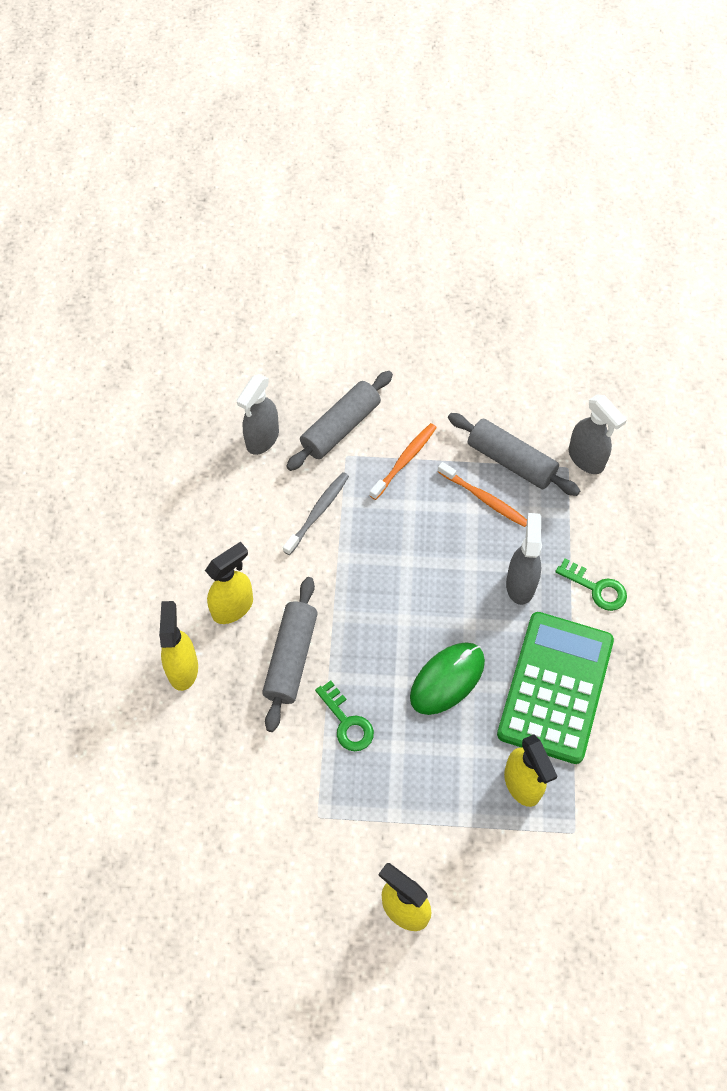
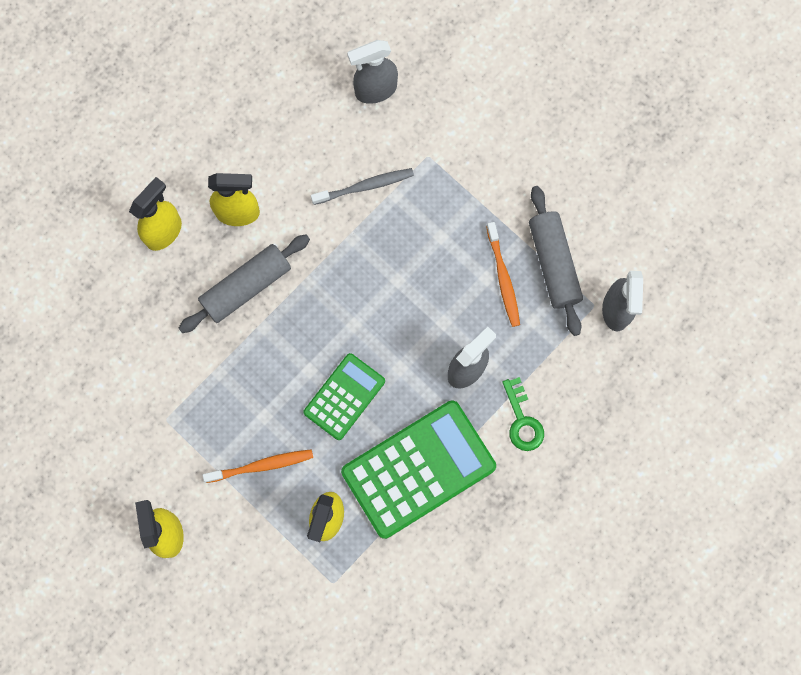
camera: 40 degrees right, 15 degrees up
grey rolling pin [286,371,393,471] -> none
green key [315,681,374,751] -> none
orange toothbrush [369,423,437,500] -> orange toothbrush moved to [203,449,313,483]
green mouse [410,642,485,715] -> green calculator [303,353,385,440]

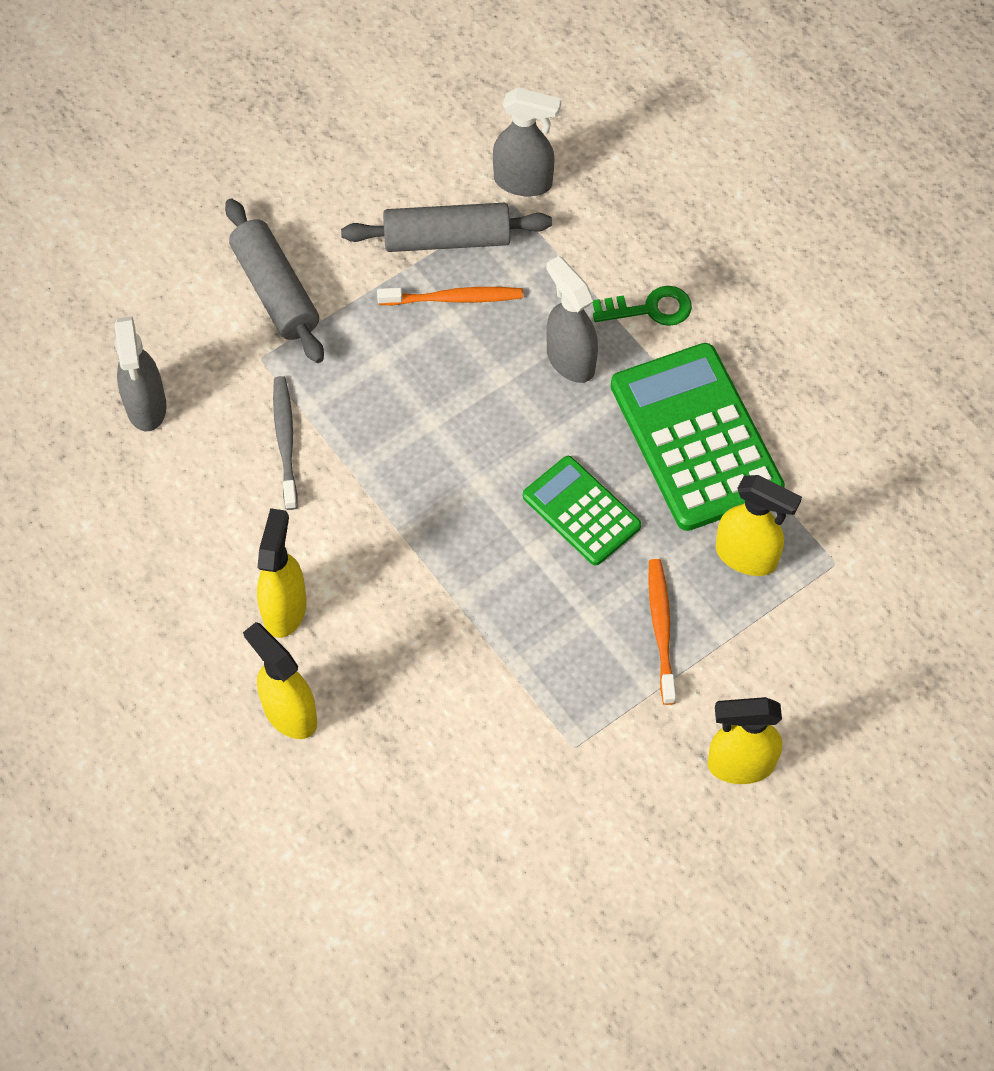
camera: 80 degrees left, 15 degrees down
grey rolling pin [179,234,310,333] -> grey rolling pin moved to [225,199,324,363]

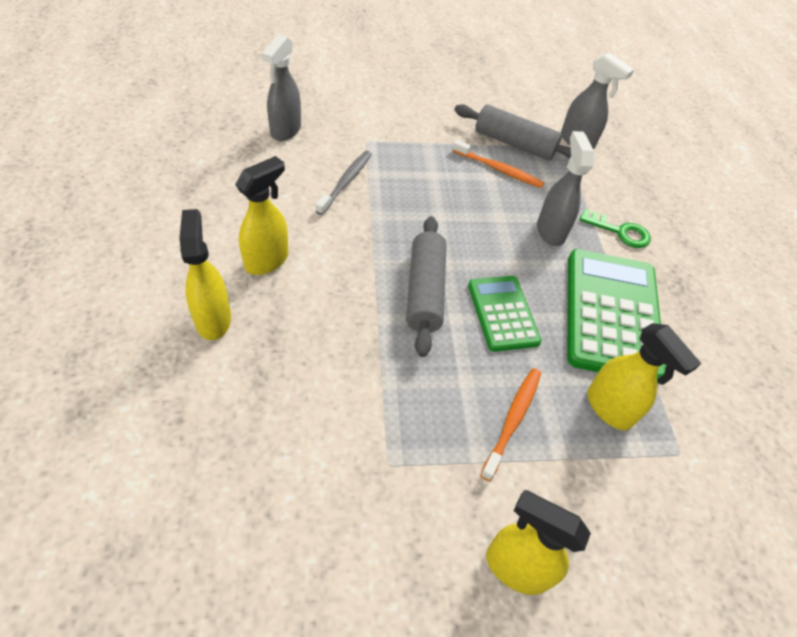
camera: 25 degrees right, 10 degrees down
grey rolling pin [225,199,324,363] -> grey rolling pin moved to [406,216,447,357]

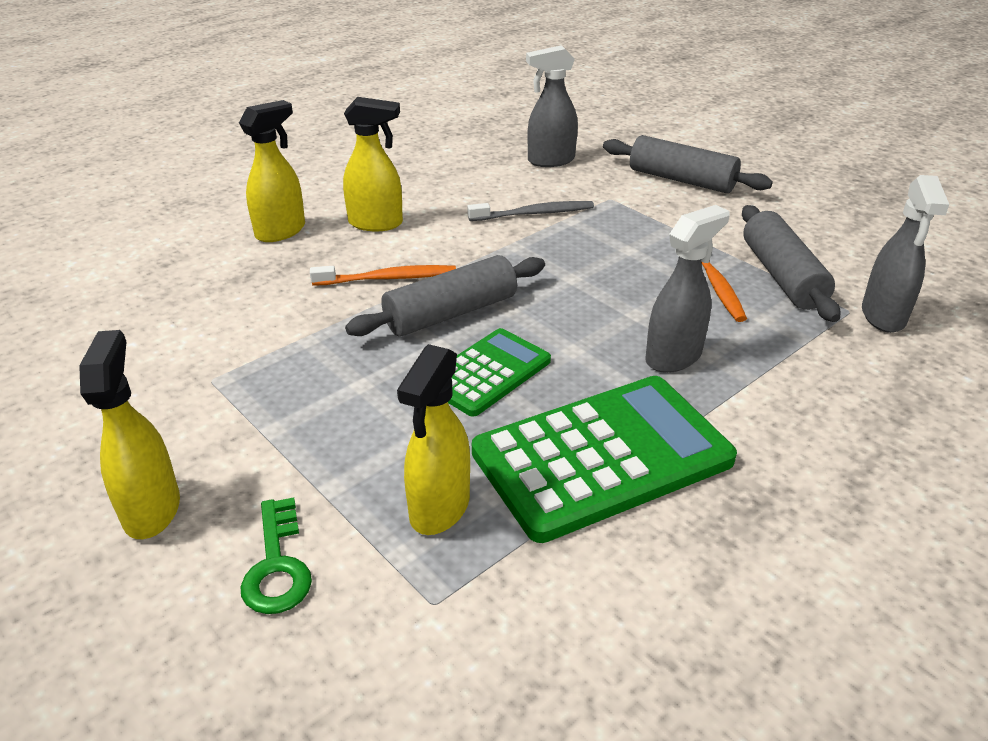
camera: 60 degrees right, 15 degrees down
orange toothbrush [480,368,541,481] -> orange toothbrush moved to [310,265,456,286]
green key [579,209,651,248] -> green key moved to [241,497,312,614]
none -> grey rolling pin [603,135,773,193]

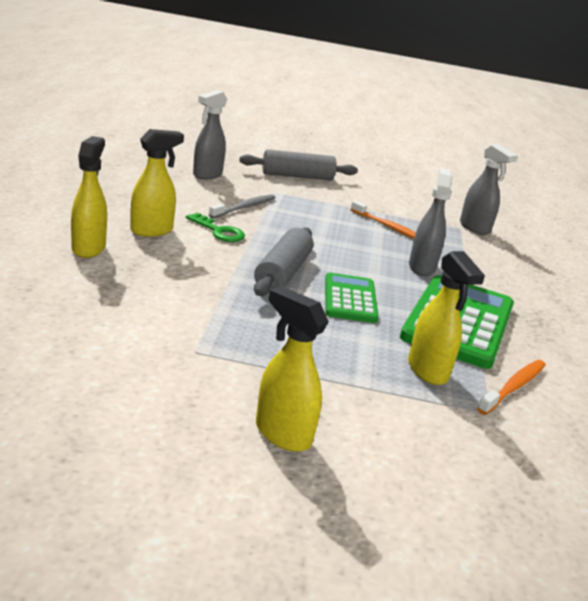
camera: 45 degrees left, 10 degrees down
green key [241,497,312,614] -> green key moved to [186,213,245,242]
orange toothbrush [310,265,456,286] -> orange toothbrush moved to [477,360,546,415]
grey rolling pin [742,205,841,322] -> none

